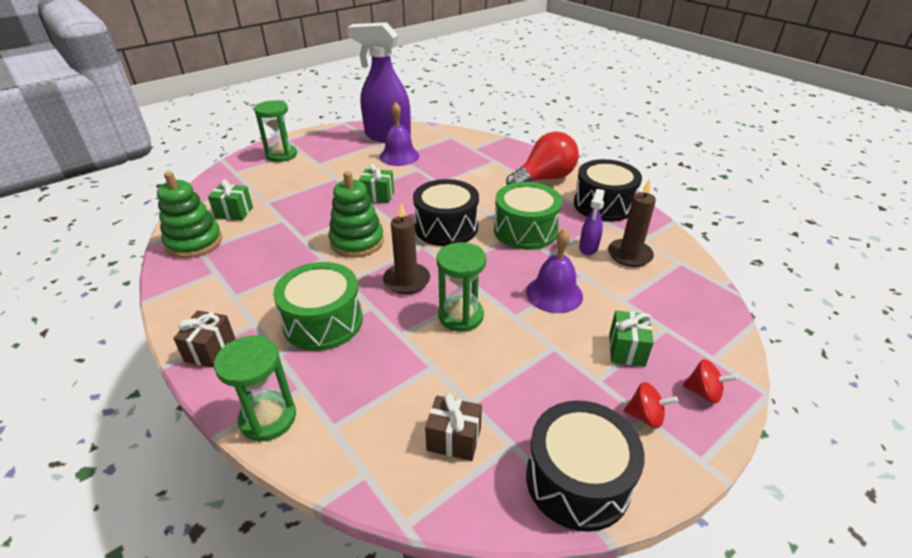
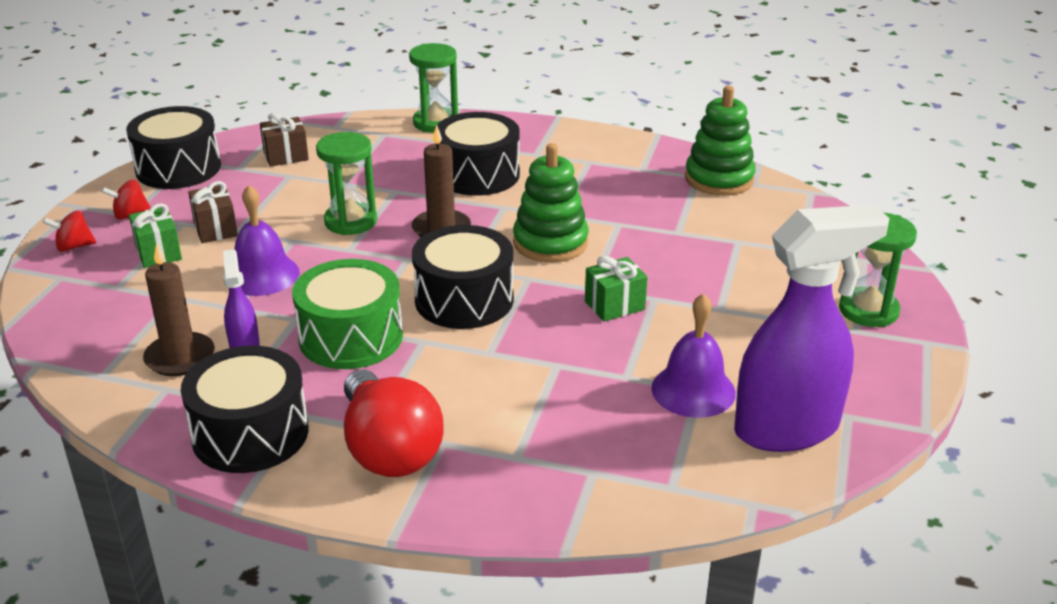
camera: 145 degrees right, 5 degrees down
brown gift [173,310,236,367] -> brown gift moved to [188,181,238,243]
green gift [208,179,253,220] -> none
green drum [273,262,363,351] -> black drum [434,112,520,196]
red light bulb [506,131,579,185] -> red light bulb turned 45 degrees counterclockwise [344,370,444,477]

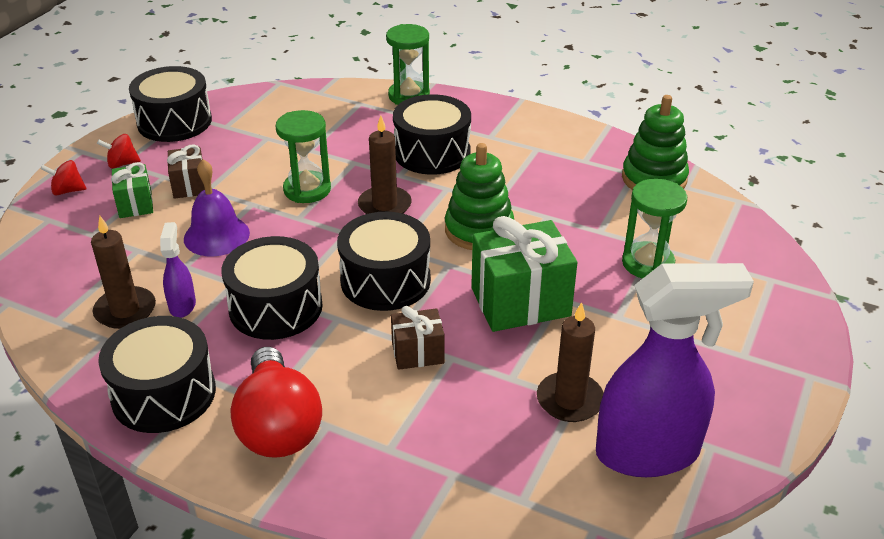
camera: 10 degrees right, 5 degrees up
brown gift [260,113,309,167] -> brown gift moved to [391,306,445,370]
green drum [292,259,403,369] -> black drum [222,236,323,340]
green gift [585,256,648,322] -> green gift [471,216,578,332], size x1.87
purple bell [651,293,736,418] -> brown candle [537,302,604,422]
green hourglass [839,213,917,327] -> green hourglass moved to [622,179,687,279]

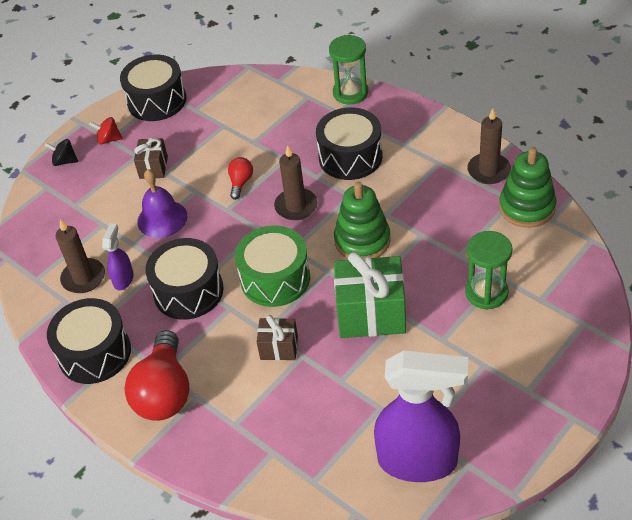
camera: 20 degrees right, 10 degrees up
red spinning top [41,160,87,195] -> black spinning top [44,139,78,166]
green gift [111,162,153,218] -> none
green hourglass [275,110,331,203] -> red light bulb [228,157,253,200]
black drum [337,212,431,311] -> green drum [235,225,310,307]
brown candle [537,302,604,422] -> brown candle moved to [467,108,511,184]

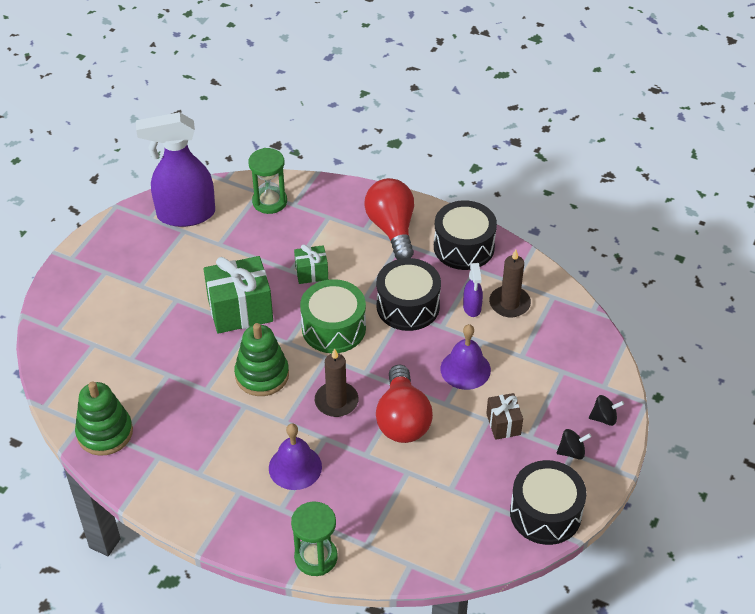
camera: 160 degrees right, 0 degrees up
red spinning top [89,117,123,145] -> black spinning top [556,429,592,460]
red light bulb [228,157,253,200] -> red light bulb [376,365,433,443], size x2.11
brown gift [257,315,298,360] -> green gift [294,244,328,284]
black drum [316,107,382,180] -> purple bell [269,423,322,490]
green hourglass [465,231,513,310] -> green hourglass moved to [248,148,287,214]
brown candle [467,108,511,184] -> none

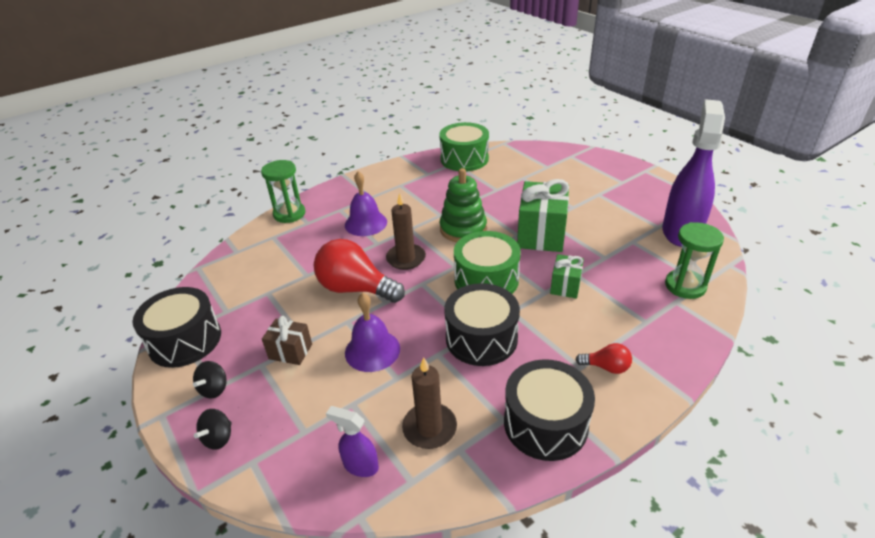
camera: 120 degrees right, 10 degrees down
green stacking toy [75,381,133,456] -> green drum [439,122,489,171]
red light bulb [364,178,414,259] -> red light bulb [575,343,632,374], size x0.47
purple spray bottle [463,263,483,317] -> purple spray bottle moved to [326,406,379,477]

